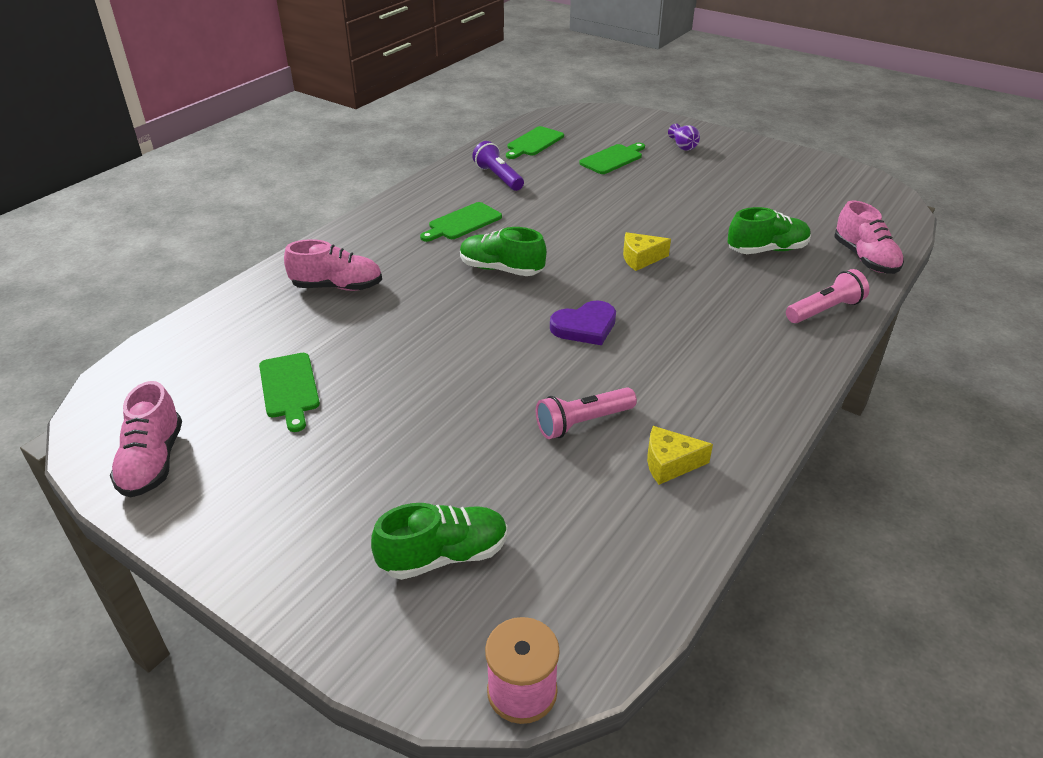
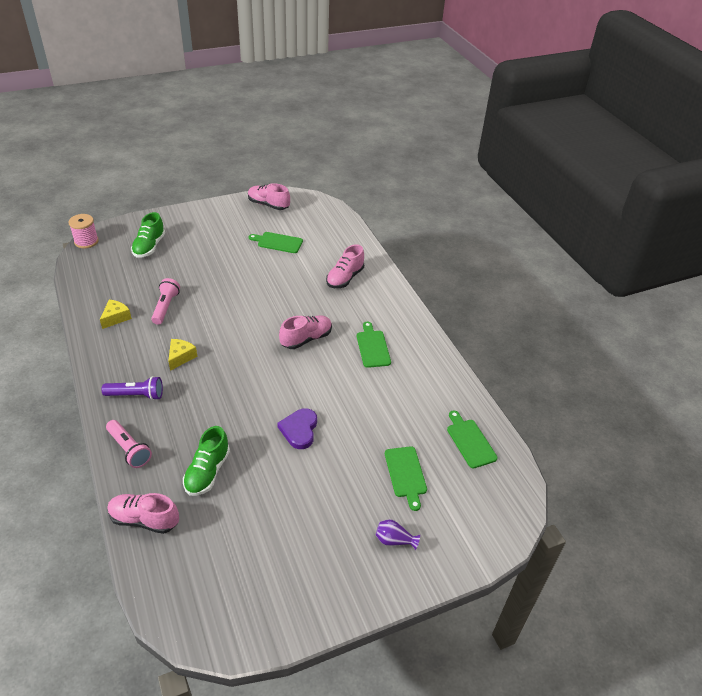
camera: 120 degrees right, 5 degrees up
green shoe [460,227,547,276] -> pink shoe [279,315,332,349]
purple flashlight [472,141,524,191] -> purple flashlight moved to [101,376,163,400]
purple heart [550,300,616,345] -> purple heart moved to [277,408,317,449]
yellow cheese [623,232,671,271] -> yellow cheese moved to [168,339,198,371]
pink flashlight [786,269,869,323] -> pink flashlight turned 45 degrees counterclockwise [106,420,152,468]

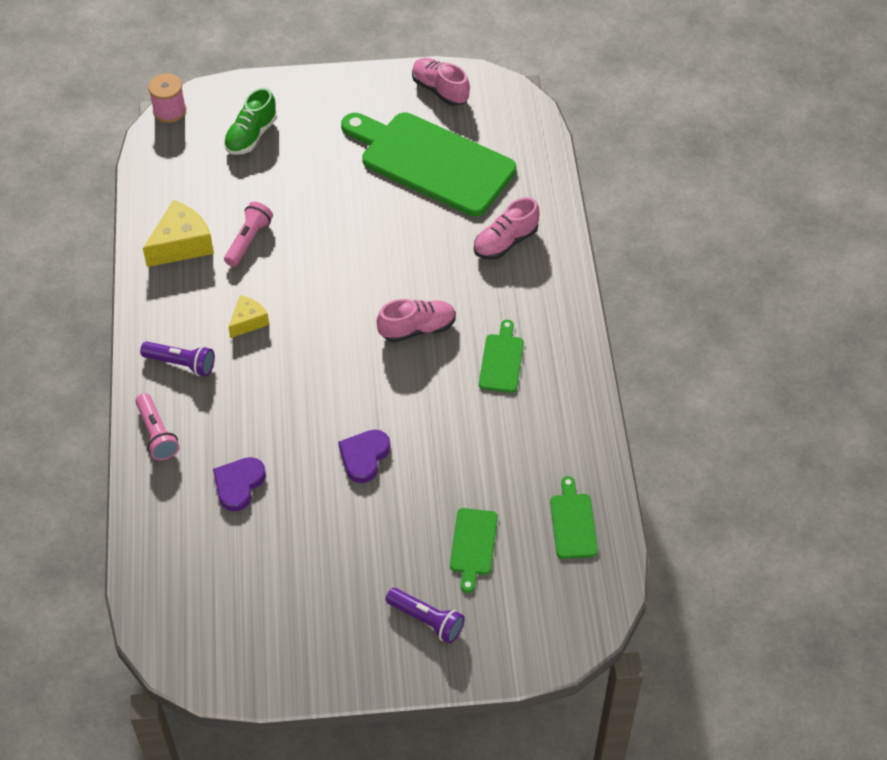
camera: 20 degrees right, 10 degrees up
yellow cheese [100,300,132,329] -> yellow cheese [143,200,214,267], size x1.68
pink shoe [107,493,179,534] -> none
green shoe [183,426,230,496] -> purple heart [213,457,266,511]
green cutting board [249,232,303,253] -> green cutting board [341,112,516,216], size x2.31
purple vase [376,519,420,550] -> purple flashlight [386,588,465,643]

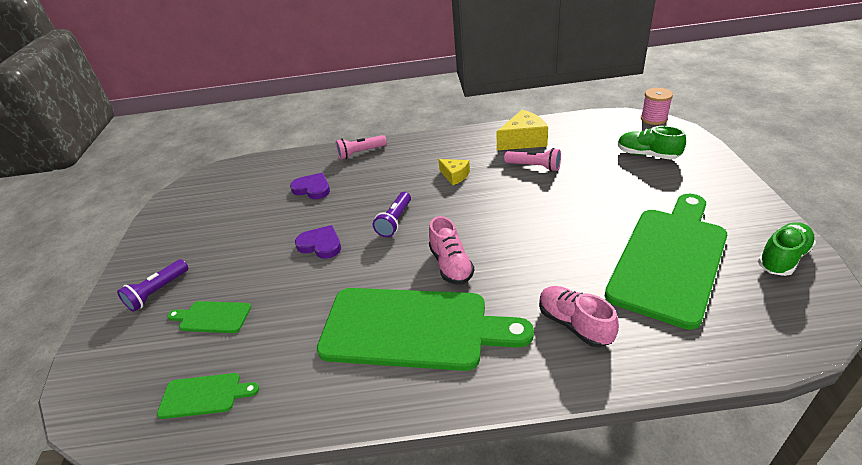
camera: 95 degrees right, 15 degrees down
purple flashlight [140,341,215,376] -> purple flashlight moved to [373,192,411,237]
yellow cheese [143,200,214,267] -> yellow cheese turned 75 degrees counterclockwise [496,110,548,150]
pink shoe [412,58,470,106] -> green shoe [758,222,816,276]
green cutting board [479,320,524,393] -> green cutting board [317,288,534,371], size x2.31

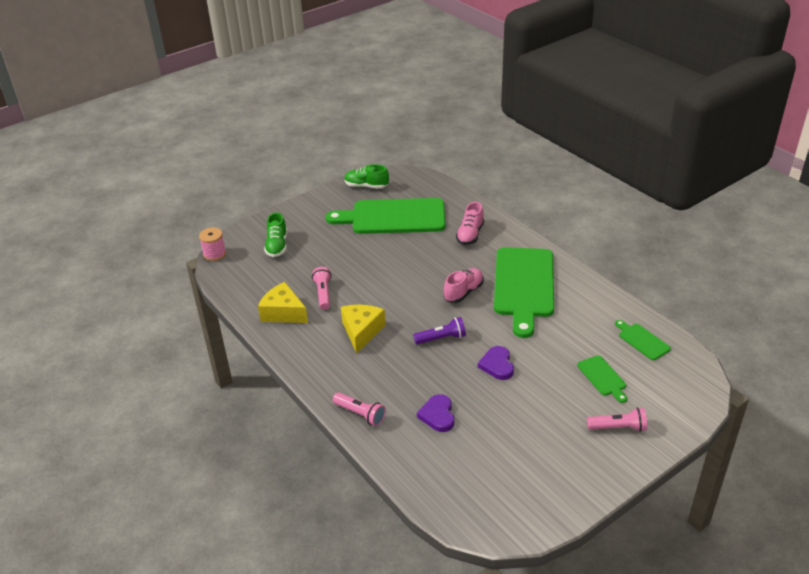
camera: 125 degrees left, 0 degrees up
purple flashlight [117,259,188,312] -> pink flashlight [587,407,647,432]
green cutting board [317,288,534,371] -> green cutting board turned 150 degrees counterclockwise [494,247,554,338]
yellow cheese [438,159,470,185] -> yellow cheese [341,305,386,354], size x1.68

